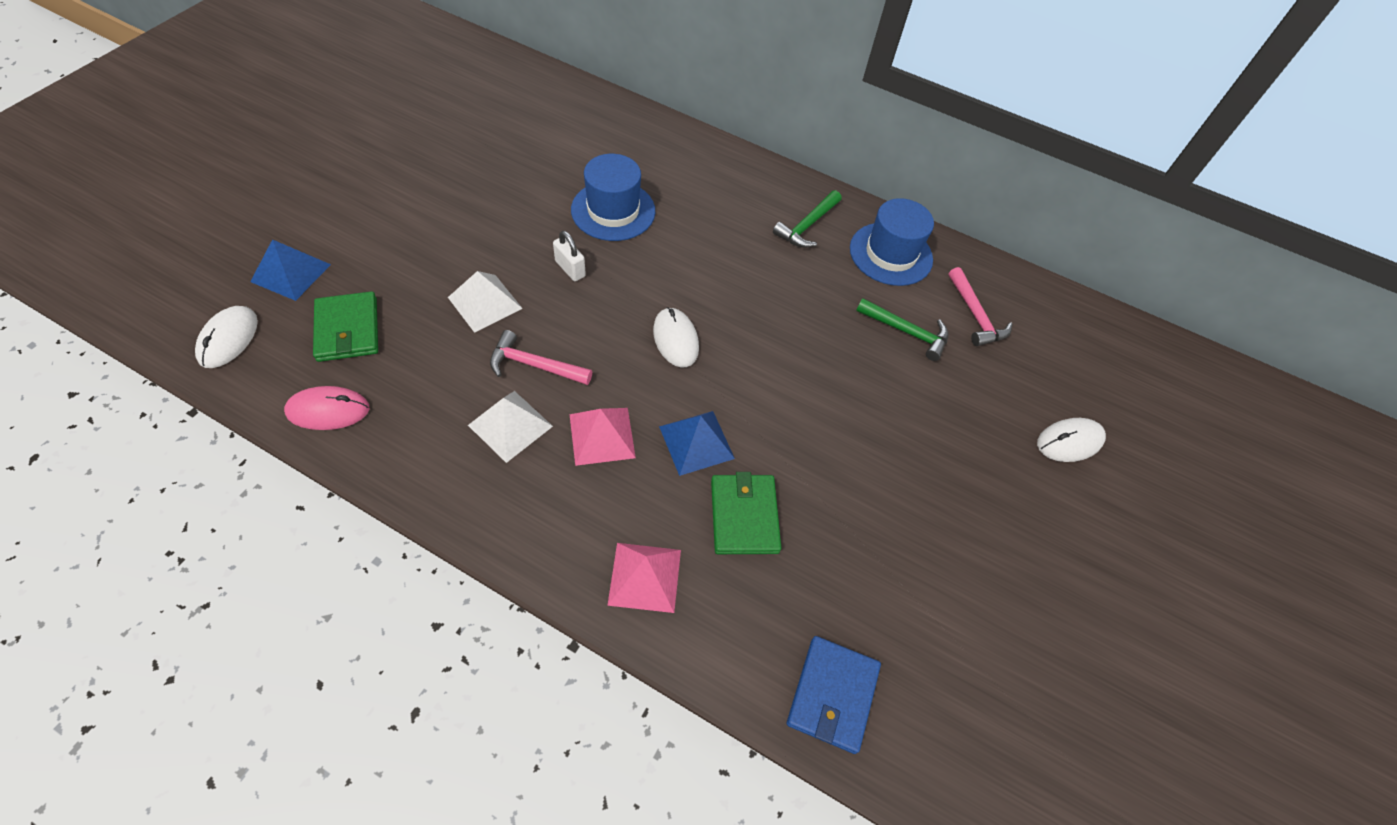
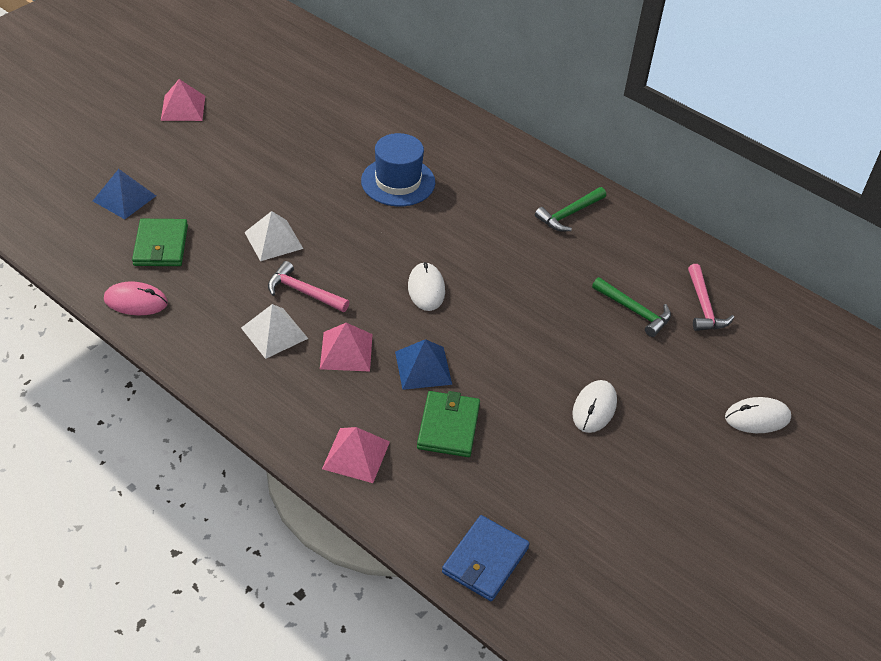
camera: 15 degrees right, 10 degrees down
white mouse [195,306,258,368] -> white mouse moved to [572,380,617,433]
white padlock [553,231,586,281] -> none
blue hat [850,198,934,286] -> none
none -> pink pyramid [161,79,205,121]

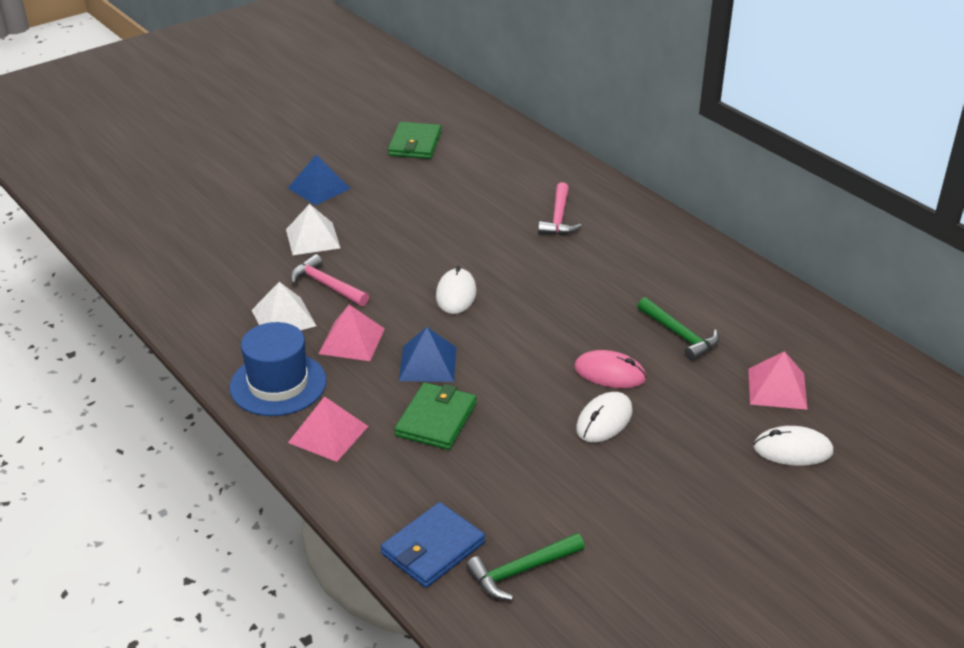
camera: 15 degrees right, 10 degrees down
blue pyramid [93,169,156,219] -> blue pyramid moved to [288,155,351,205]
pink mouse [104,281,168,315] -> pink mouse moved to [574,350,647,388]
green wallet [132,219,188,266] -> green wallet moved to [388,122,441,159]
pink pyramid [161,79,205,121] -> pink pyramid moved to [748,351,808,410]
blue hat [361,133,435,206] -> blue hat moved to [229,322,326,416]
green hammer [535,187,606,232] -> green hammer moved to [466,533,584,600]
pink hammer [688,264,734,331] -> pink hammer moved to [538,182,582,235]

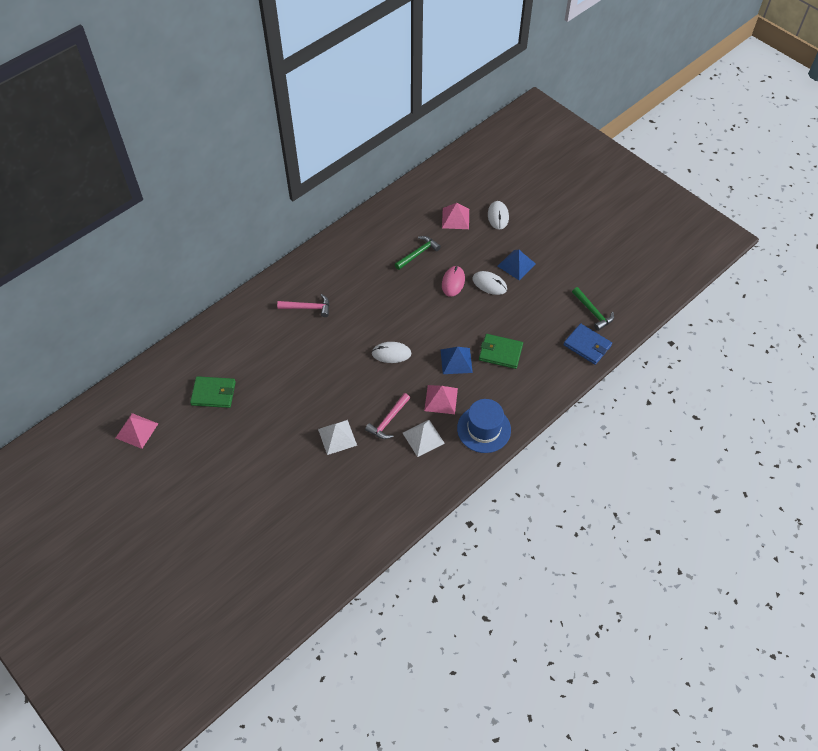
camera: 95 degrees left, 20 degrees up
blue pyramid [288,155,351,205] -> blue pyramid moved to [498,250,536,280]
pink pyramid [288,396,368,462] -> pink pyramid moved to [116,413,158,449]

